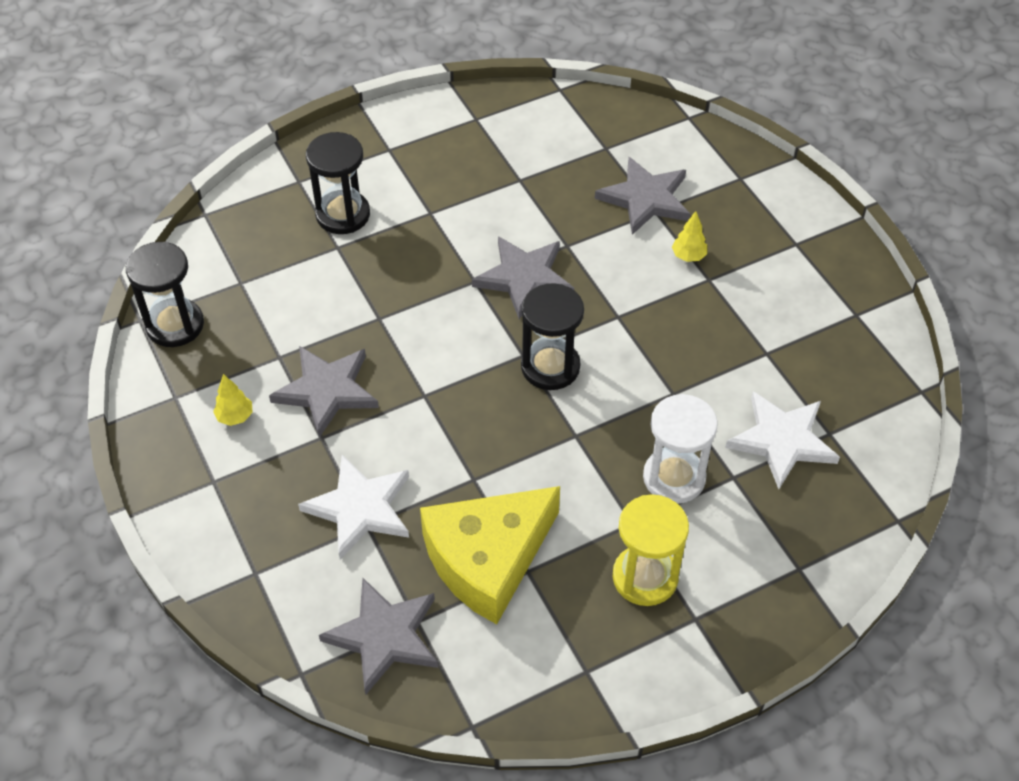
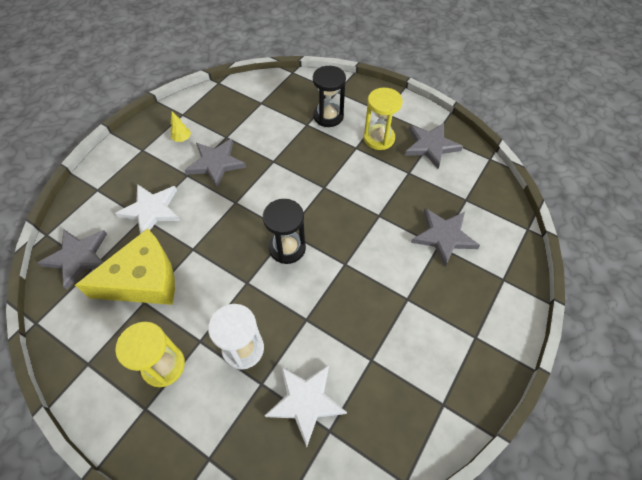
camera: 60 degrees right, 5 degrees up
black hourglass [126,242,204,347] -> none
yellow cheese [420,486,560,624] -> yellow cheese turned 135 degrees clockwise [75,228,175,305]
grey star [472,236,574,319] -> grey star moved to [405,123,463,169]
yellow tree [672,211,707,262] -> none
none -> yellow hourglass [364,88,403,150]

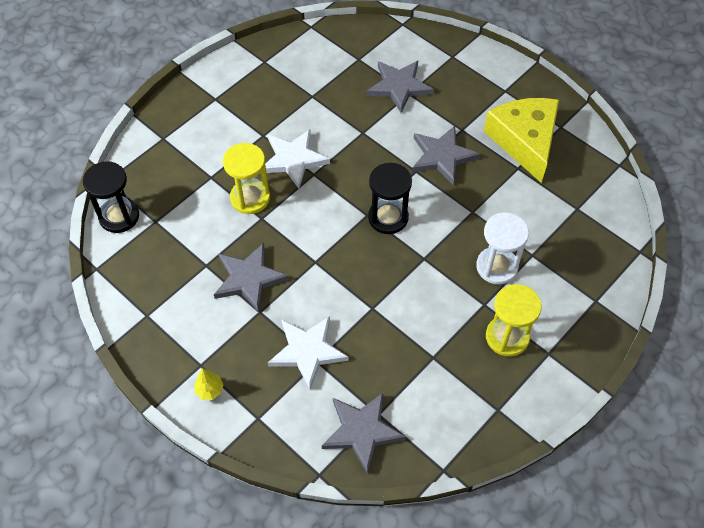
camera: 80 degrees left, 0 degrees up
yellow cheese [75,228,175,305] -> yellow cheese moved to [484,98,559,183]
yellow tree [170,111,191,142] -> yellow tree moved to [194,368,224,400]
white star [264,365,347,447] -> white star moved to [260,129,330,188]
black hourglass [313,66,346,127] -> black hourglass moved to [83,161,139,233]
yellow hourglass [364,88,403,150] -> yellow hourglass moved to [223,143,270,214]
grey star [405,123,463,169] -> grey star moved to [412,126,480,185]

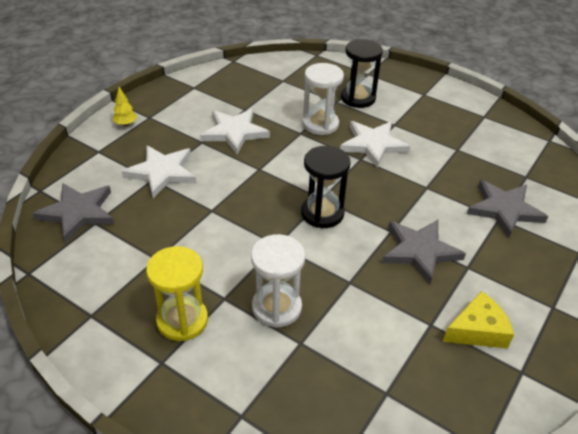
camera: 80 degrees right, 15 degrees down
black hourglass [83,161,139,233] -> black hourglass moved to [341,39,383,108]
grey star [214,243,289,313] -> white star [200,109,270,154]
yellow hourglass [223,143,270,214] -> white hourglass [302,63,344,135]
yellow cheese [484,98,559,183] -> yellow cheese [443,291,514,349], size x0.57

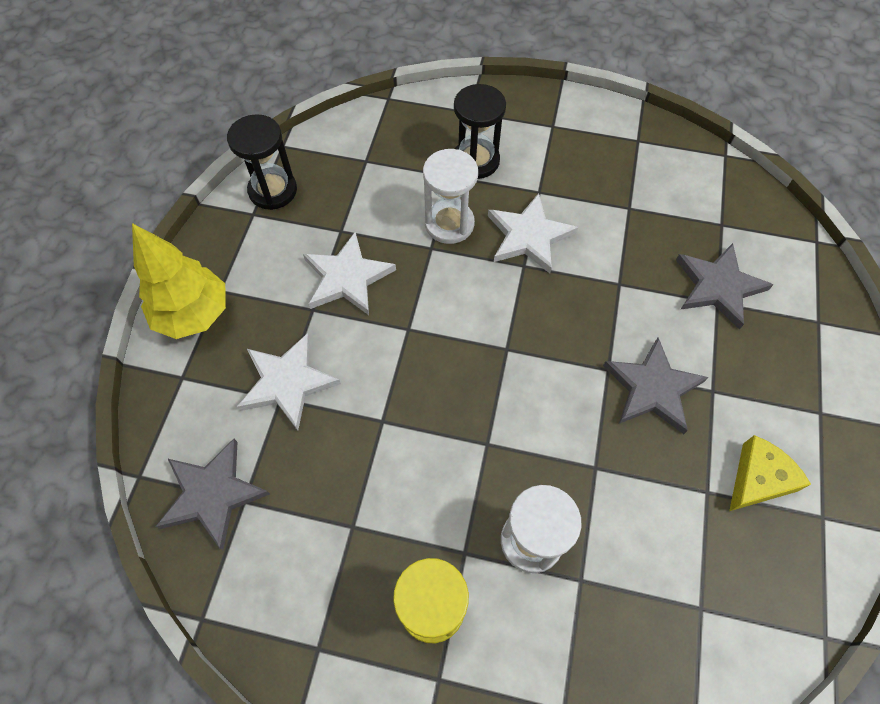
camera: 20 degrees left, 20 degrees up
yellow tree [113,87,137,126] -> yellow tree [132,223,226,339], size x2.37
black hourglass [301,146,351,228] -> black hourglass moved to [227,114,297,210]

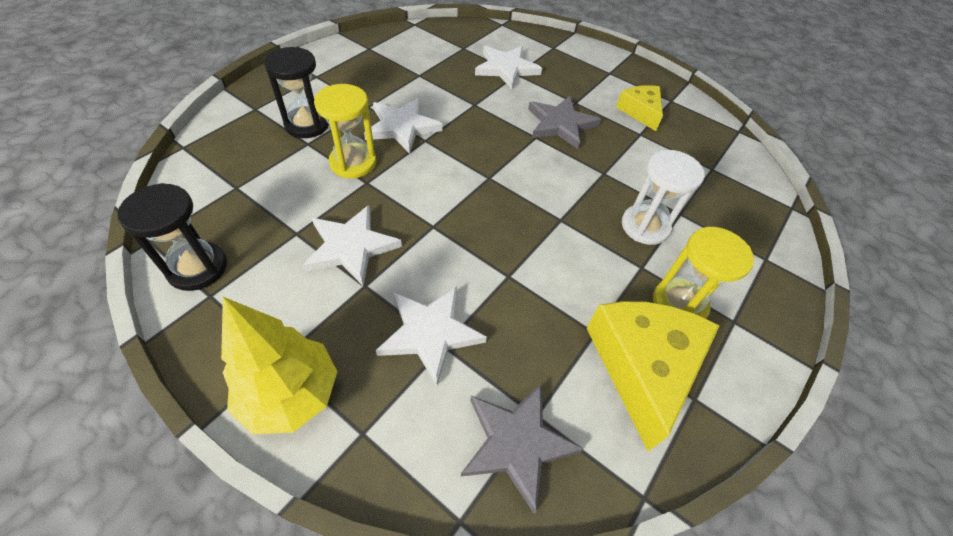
camera: 70 degrees left, 10 degrees down
white hourglass [423,149,478,244] -> yellow hourglass [314,84,376,178]
grey star [676,243,773,330] -> white star [475,46,542,89]
none -> yellow cheese [586,301,720,451]

